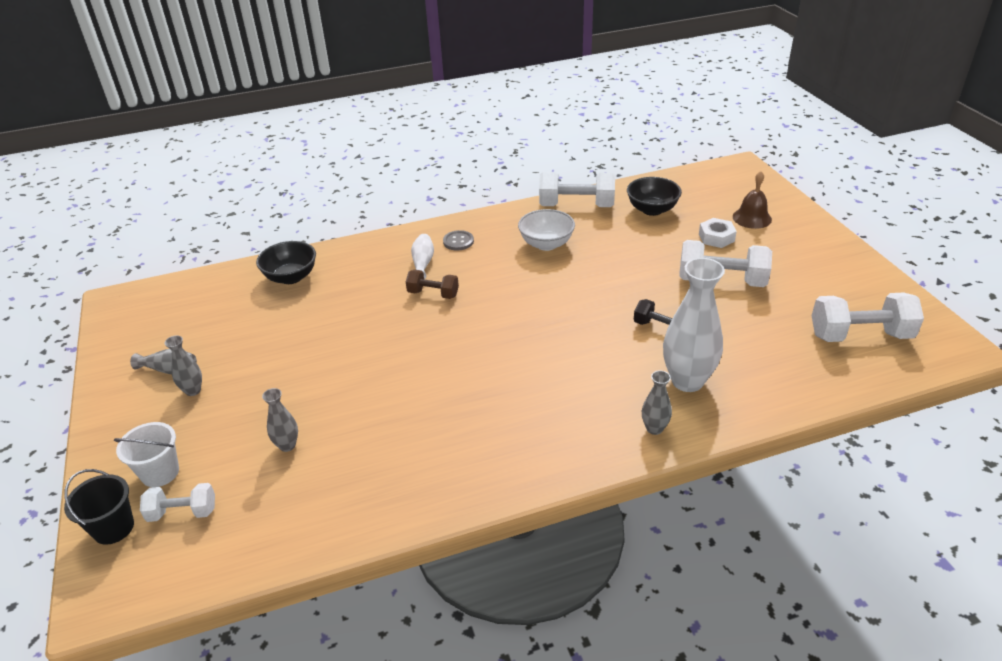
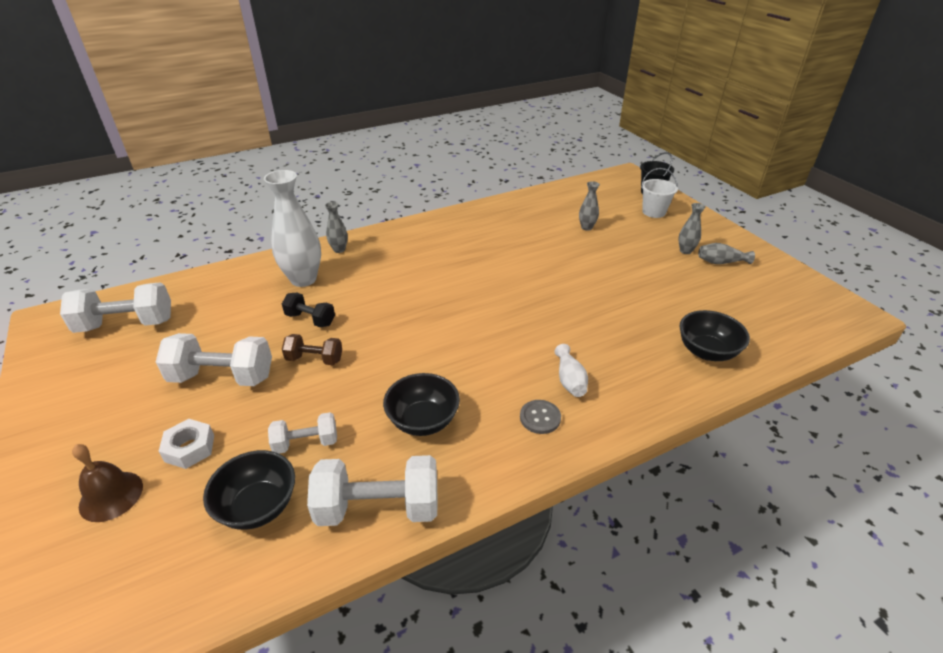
camera: 170 degrees right, 0 degrees up
white dumbbell [140,483,215,522] -> white dumbbell moved to [268,412,337,454]
brown dumbbell [406,270,459,299] -> brown dumbbell moved to [282,334,342,365]
white bowl [518,209,575,251] -> black bowl [383,373,460,436]

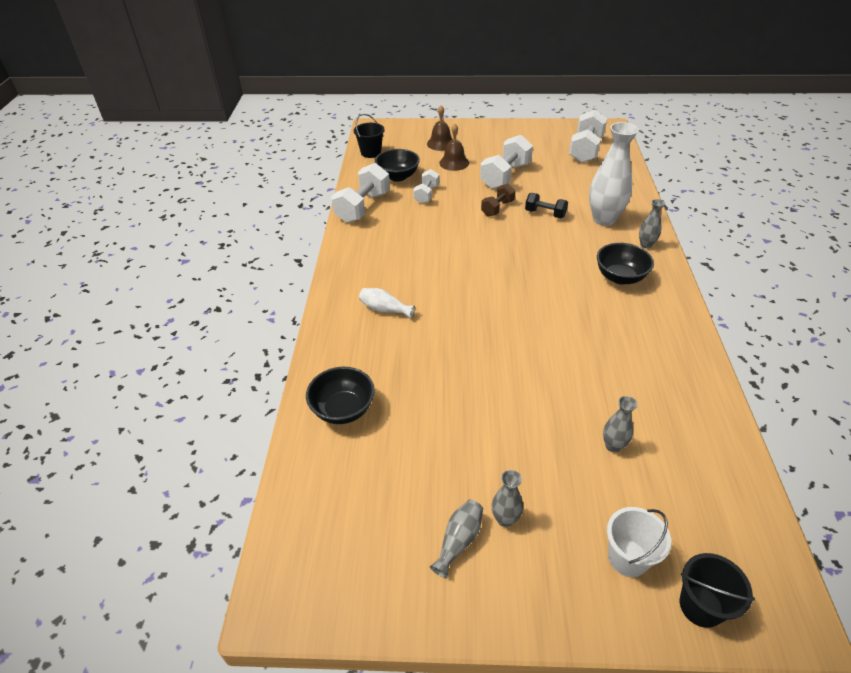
camera: 120 degrees right, 5 degrees up
white nut [158,419,214,469] -> brown bell [439,124,469,171]
black dumbbell [282,293,335,328] -> black dumbbell turned 60 degrees clockwise [525,193,568,218]
black bowl [383,373,460,436] -> black bowl moved to [597,243,654,284]
grey button [520,400,561,434] -> none
none -> black bucket [354,114,385,158]

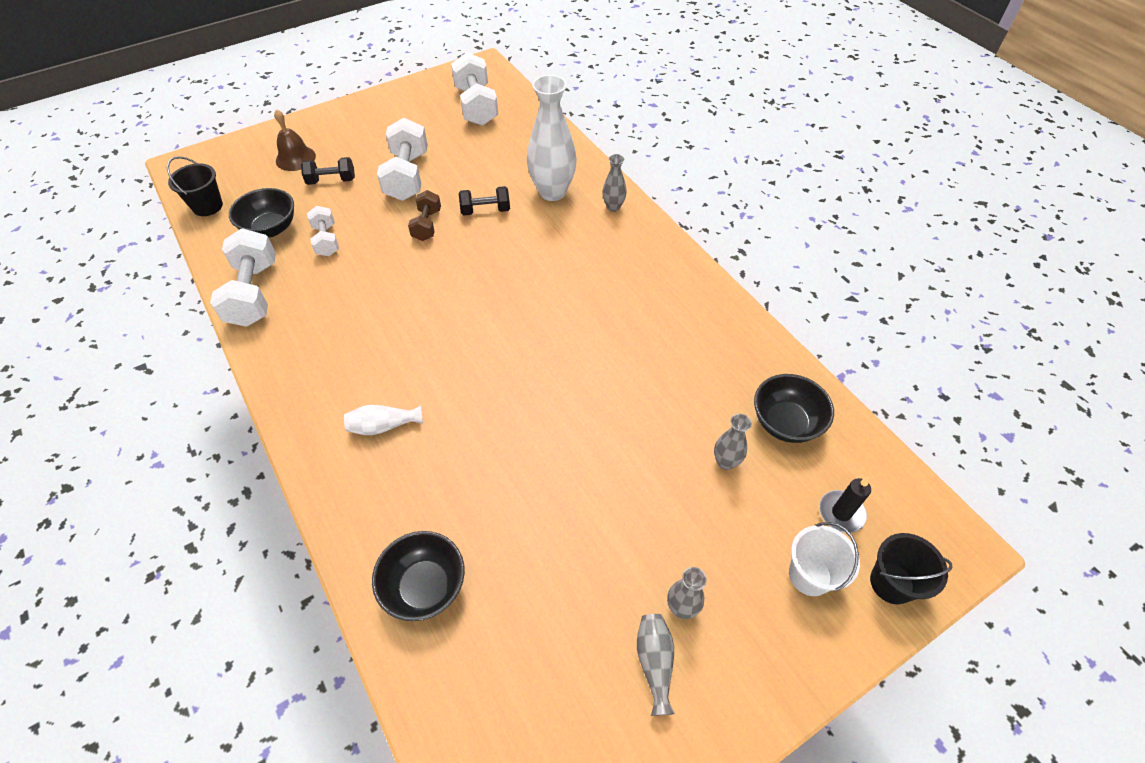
camera: 35 degrees left, 10 degrees up
brown bell [439,124,469,171] -> black dumbbell [301,157,355,185]
black bowl [597,243,654,284] -> black bowl moved to [754,374,834,443]
none -> black candle [819,477,871,533]

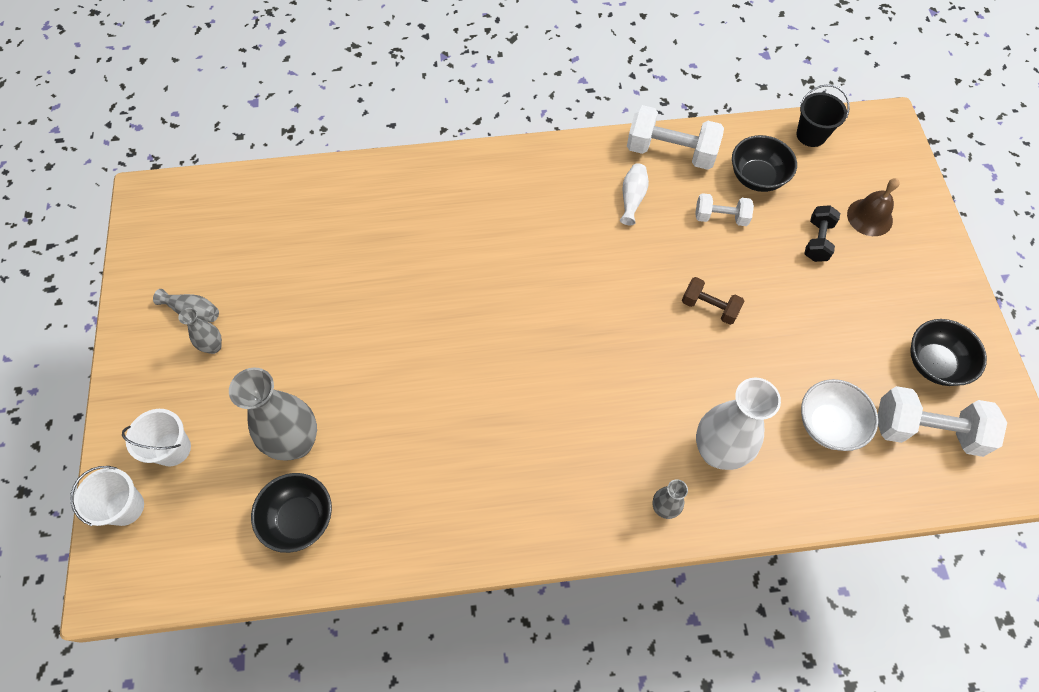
camera: 115 degrees right, 10 degrees up
white vase [344,405,423,435] -> white vase moved to [620,163,649,225]
black bowl [372,531,465,621] -> black bowl moved to [910,319,987,386]
white dumbbell [377,118,428,201] -> none
black dumbbell [459,186,510,215] -> none
grey vase [714,414,752,470] -> grey vase [229,367,317,460], size x2.05
black candle [819,477,871,533] -> none
black bucket [870,533,952,604] -> white bucket [70,466,144,526]
none -> white bowl [801,379,878,451]

